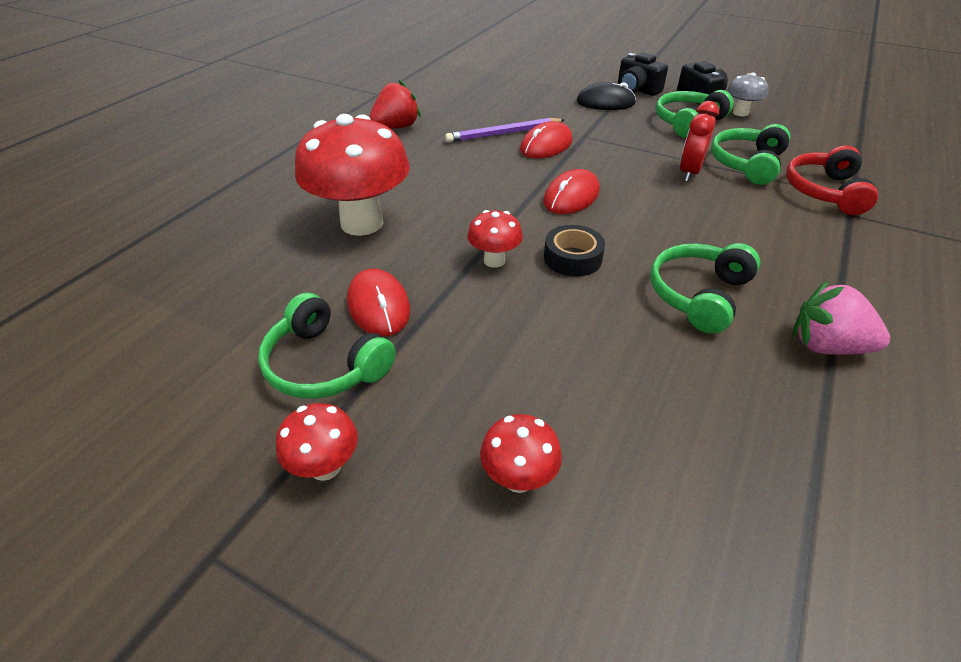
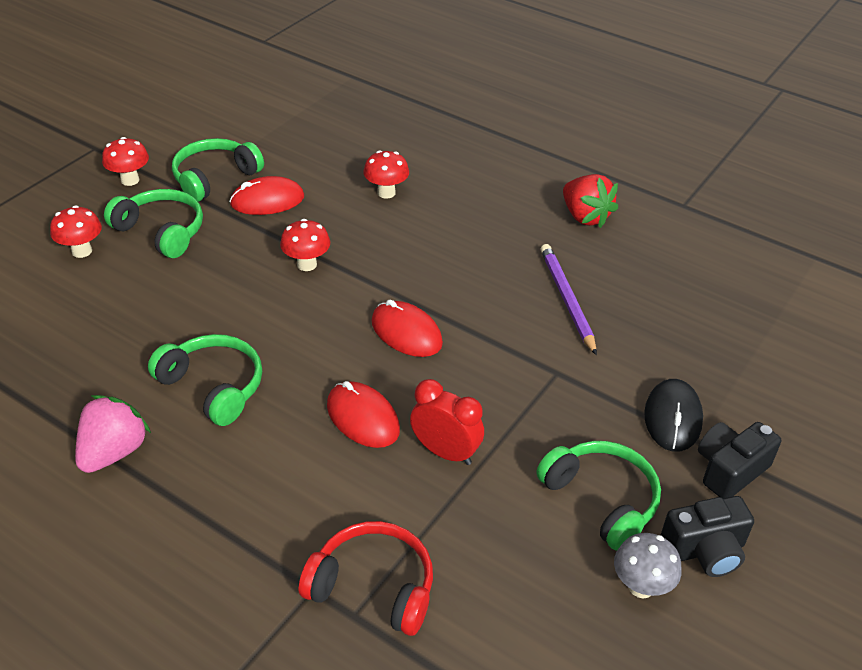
camera: 95 degrees right, 0 degrees up
red mushroom [295,114,410,236] -> red mushroom [363,150,409,199], size x0.47
red mouse [520,121,573,158] -> red mouse moved to [327,381,400,448]
black tape [544,225,605,277] -> none
green headphones [711,124,791,185] -> green headphones moved to [104,189,203,258]

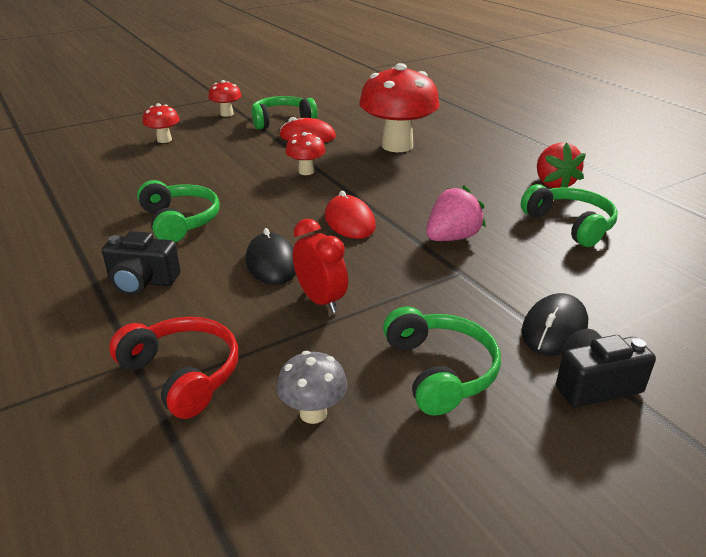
camera: 25 degrees right, 10 degrees down
pink strawberry [75,395,151,473] -> pink strawberry moved to [426,185,486,241]
green headphones [104,189,203,258] -> green headphones moved to [521,184,618,247]
red mouse [327,381,400,448] -> black mouse [246,228,296,285]
red mushroom [363,150,409,199] -> red mushroom [359,63,440,152], size x2.13
purple pencil [541,244,597,355] -> none
grey mushroom [614,533,682,598] -> grey mushroom moved to [277,351,348,424]
black camera [661,496,754,577] -> black camera moved to [102,231,180,295]

